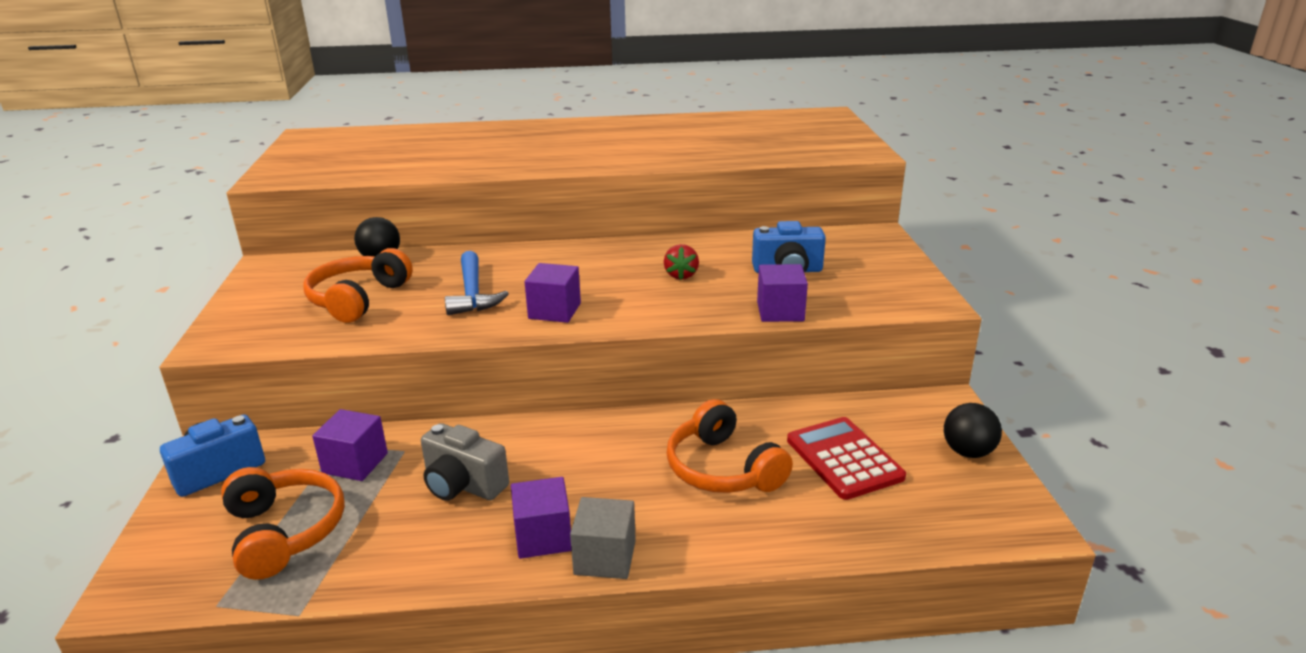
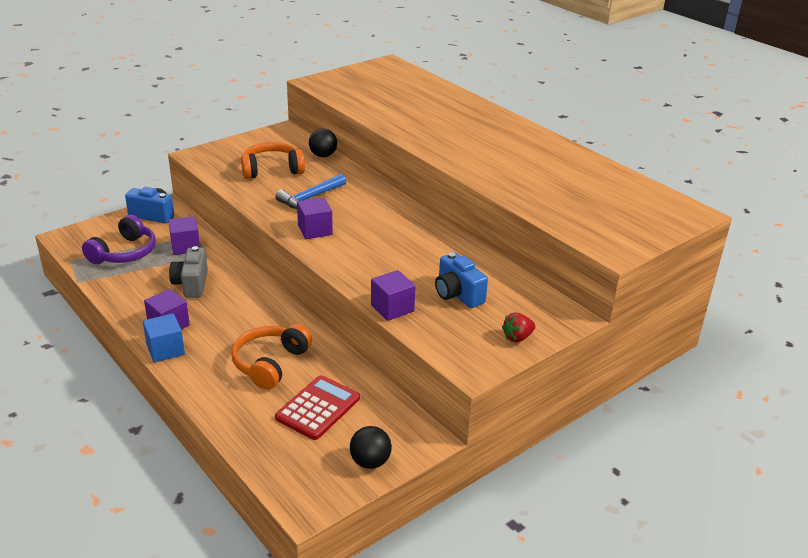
camera: 55 degrees right, 5 degrees up
orange headphones [221,467,345,580] -> purple headphones [82,215,156,264]
grey cube [570,497,636,579] -> blue cube [143,313,185,363]
red strawberry [664,244,699,280] -> red strawberry moved to [502,312,535,342]

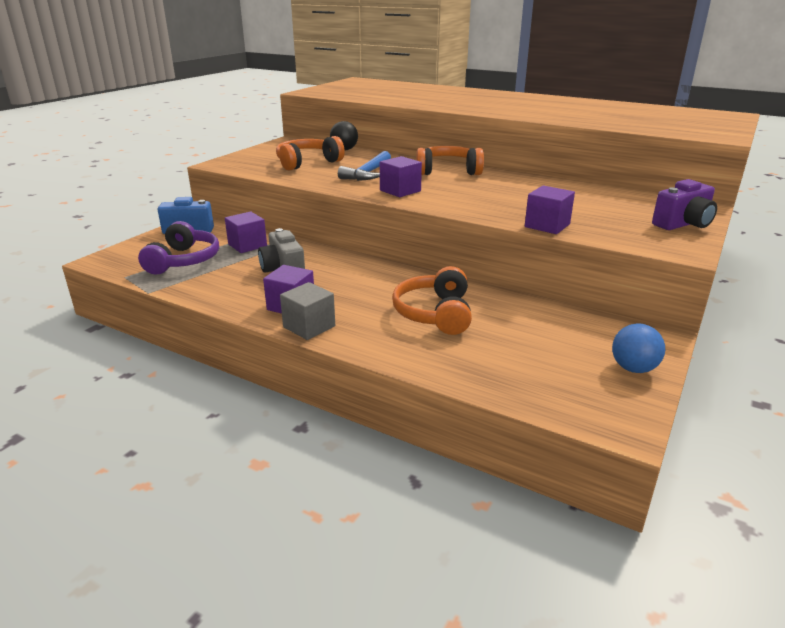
camera: 20 degrees left, 5 degrees down
blue cube [143,313,185,363] -> grey cube [280,282,335,340]
red calculator [275,375,360,440] -> none
black ball [350,426,392,469] -> blue ball [612,324,665,373]
blue camera [435,252,488,308] -> none
red strawberry [502,312,535,342] -> purple camera [652,179,717,230]
none -> orange headphones [416,146,484,175]

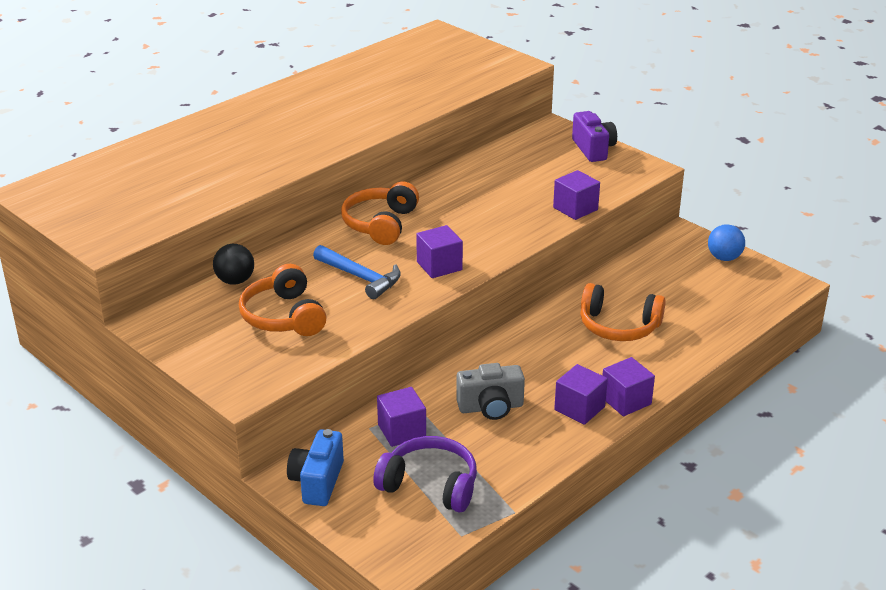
camera: 75 degrees left, 5 degrees up
grey cube [280,282,335,340] -> purple cube [602,357,655,416]

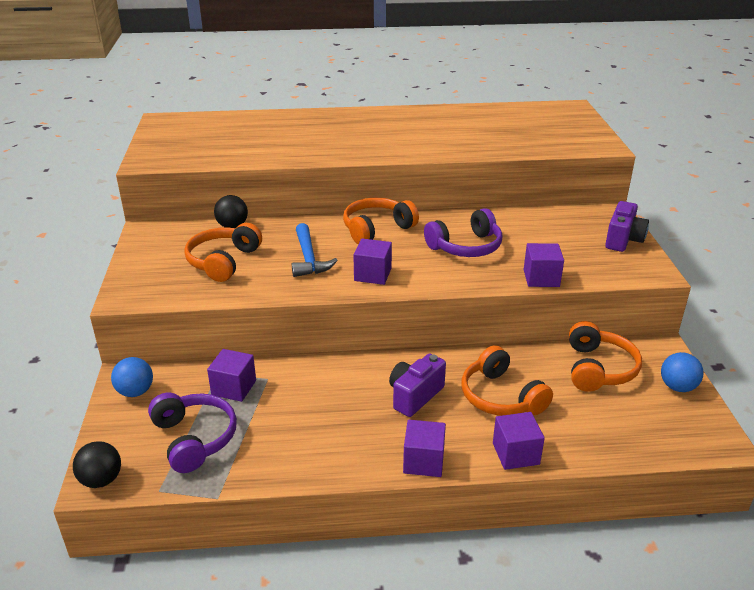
camera: 40 degrees right, 0 degrees up
blue camera [287,429,344,506] -> blue ball [111,357,153,397]
grey camera [456,363,525,420] -> none
purple cube [554,364,608,425] -> purple cube moved to [493,412,545,470]
none -> black ball [73,441,121,488]
none -> purple camera [389,353,446,417]
none -> purple headphones [424,208,502,257]
none -> orange headphones [569,321,642,392]

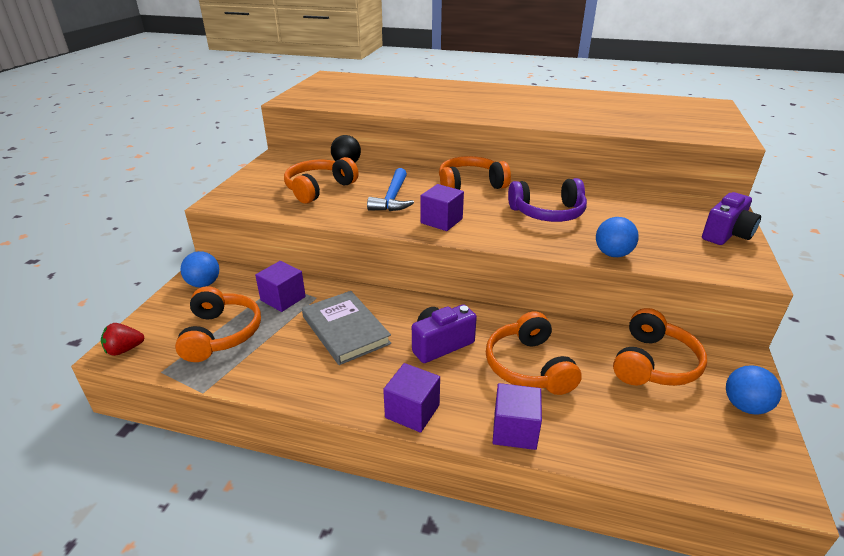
camera: 20 degrees right, 0 degrees up
black ball [73,441,121,488] -> red strawberry [101,323,144,356]
purple headphones [148,393,237,473] -> orange headphones [175,286,261,362]
purple cube [524,243,564,287] -> blue ball [596,217,639,257]
none -> grey book [302,291,391,365]

